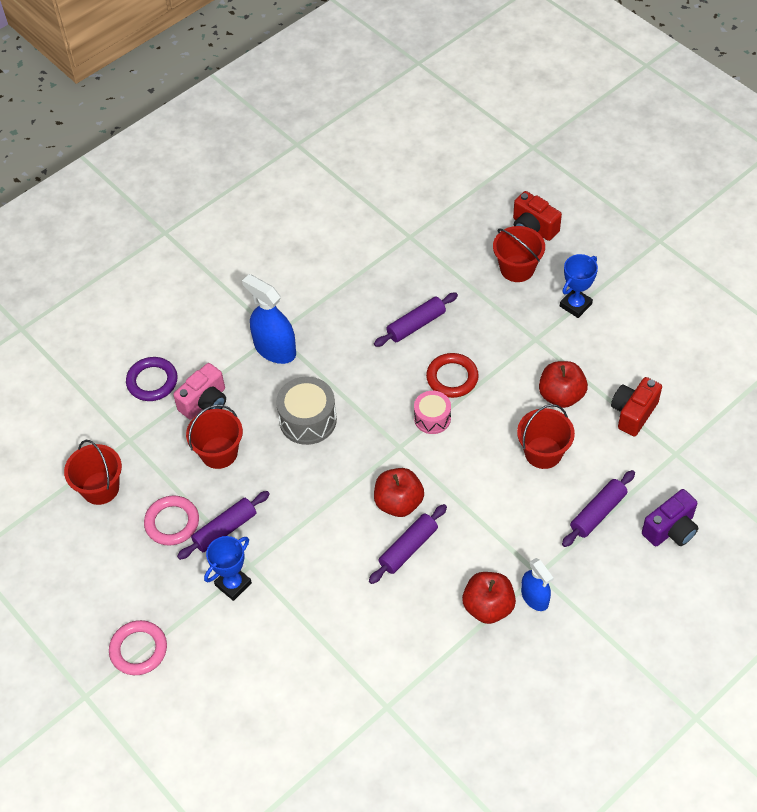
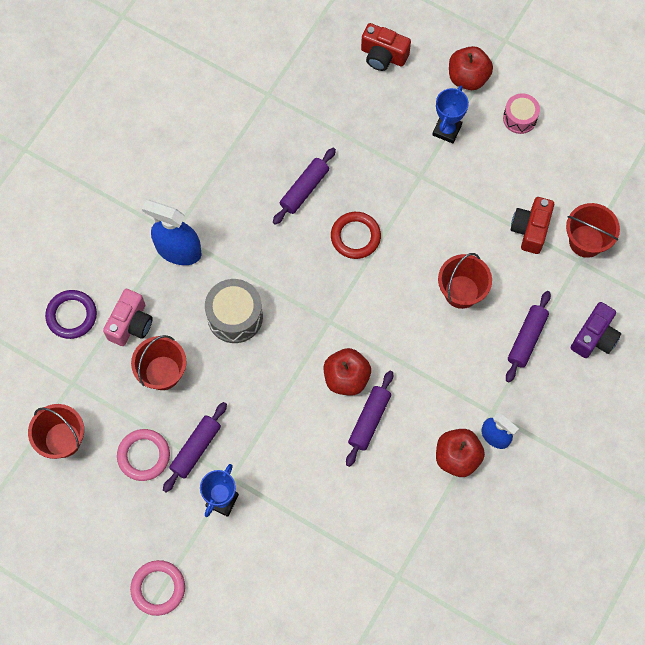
camera: 20 degrees left, 15 degrees up
pink drum [414,391,451,434] -> pink drum moved to [503,93,540,134]
red bucket [493,226,545,282] -> red bucket moved to [566,203,620,258]
red apple [539,361,588,408] -> red apple moved to [449,46,493,90]

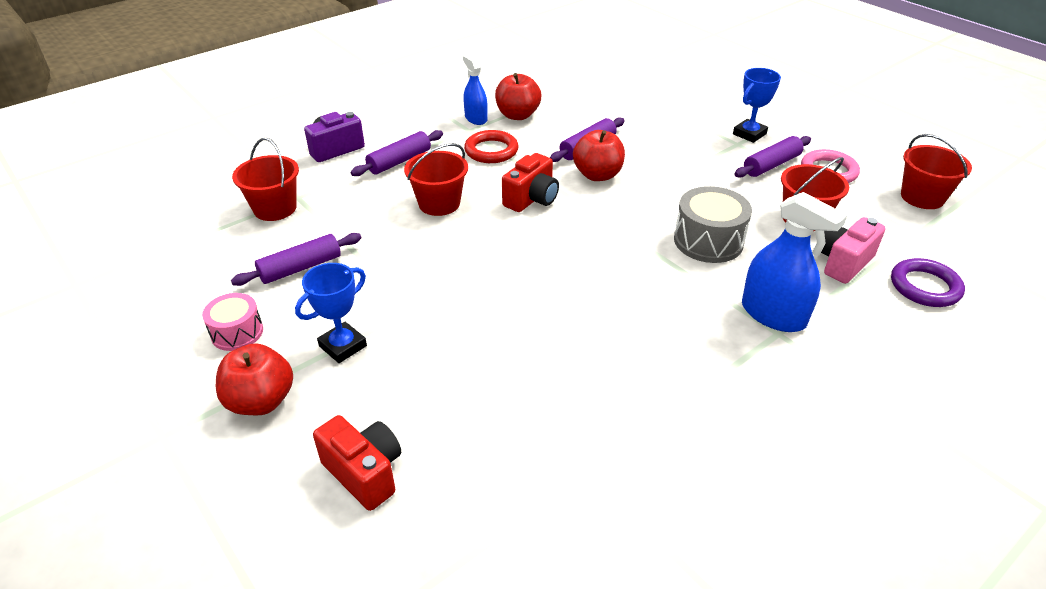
camera: 160 degrees left, 30 degrees down
pink ring [130,560,185,616] -> none
purple rolling pin [273,148,336,225] -> purple rolling pin moved to [231,233,361,286]
red ring [331,212,381,259] -> red ring moved to [464,130,519,163]
red camera [511,197,554,254] -> red camera moved to [502,153,559,212]

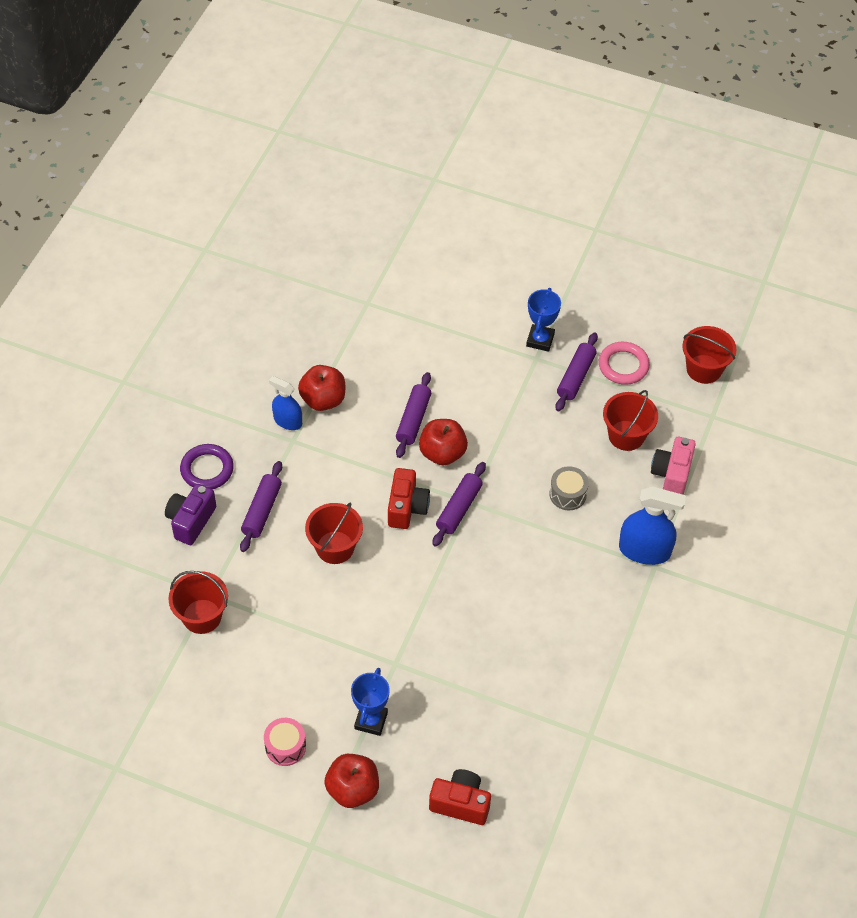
camera: 30 degrees left, 15 degrees up
purple rolling pin [231,233,361,286] -> purple rolling pin moved to [432,462,486,547]
red ring [464,130,519,163] -> none
grey drum [674,186,752,263] -> grey drum [550,466,589,510], size x0.64
purple ring [891,258,965,307] -> purple ring moved to [180,444,234,489]

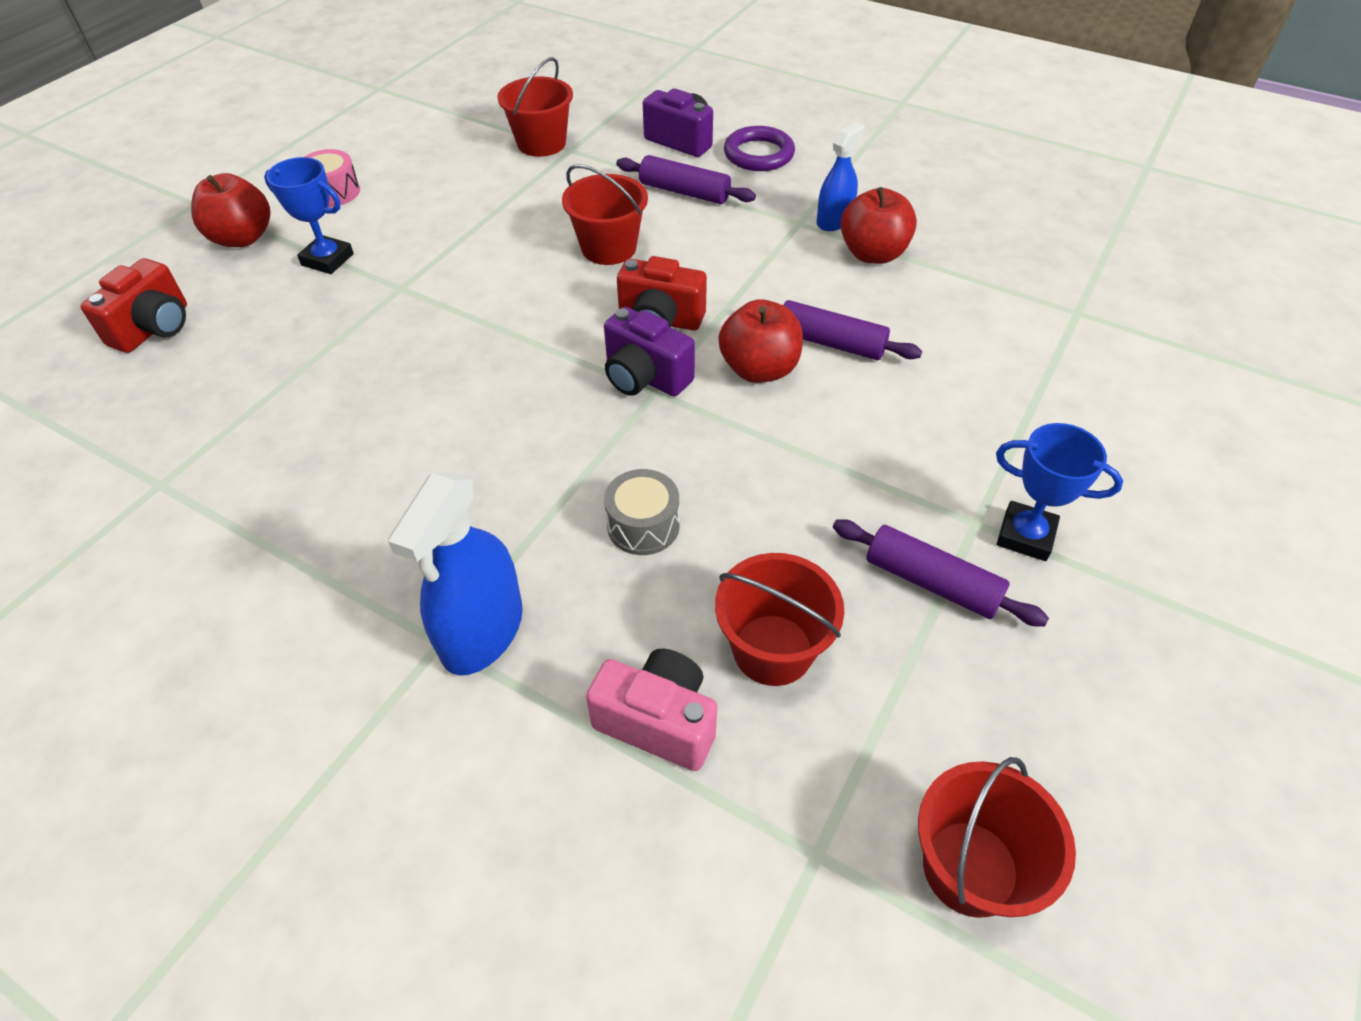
camera: 100 degrees right, 5 degrees down
purple rolling pin [432,462,486,547] -> purple camera [604,307,695,397]
pink ring [599,342,650,385] -> none

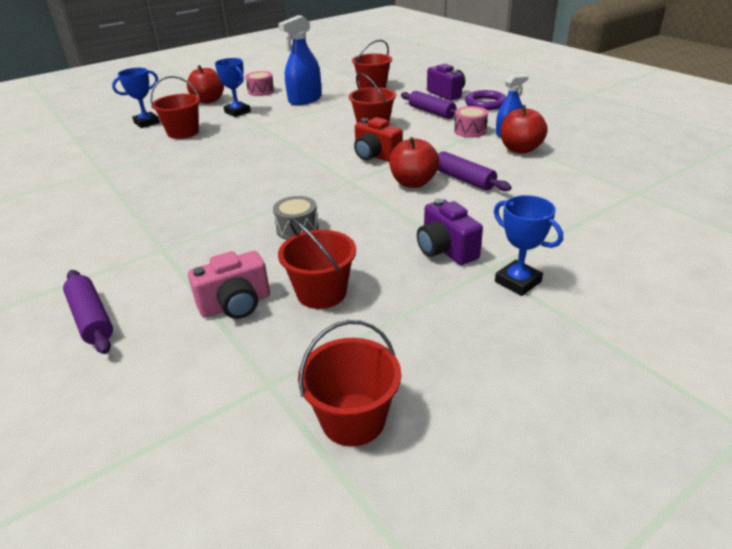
camera: 25 degrees right, 15 degrees down
red camera [80,258,187,353] -> blue trophy [112,68,160,128]
blue spray bottle [388,472,523,675] -> blue spray bottle moved to [278,15,322,105]
pink camera [586,649,717,771] -> pink camera turned 105 degrees clockwise [188,251,270,319]
purple camera [604,307,695,397] -> purple camera moved to [417,199,483,265]
purple rolling pin [833,519,1049,626] -> purple rolling pin moved to [63,270,113,354]
none -> red bucket [150,76,200,139]
none -> pink drum [454,106,488,138]

